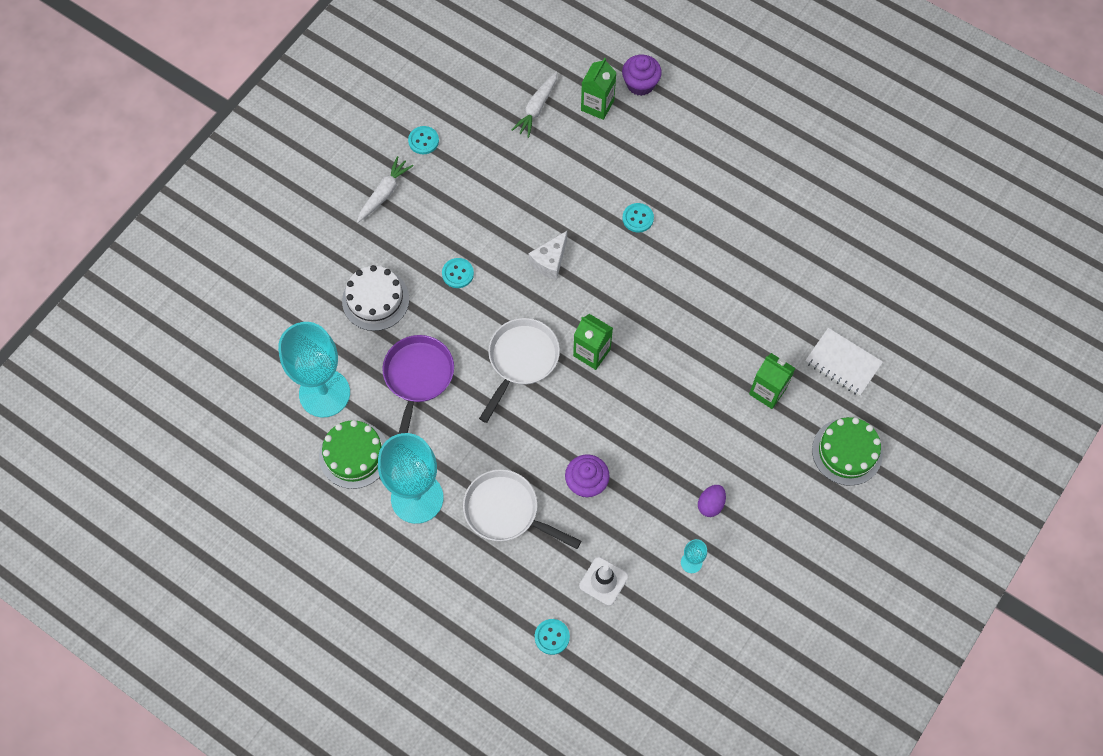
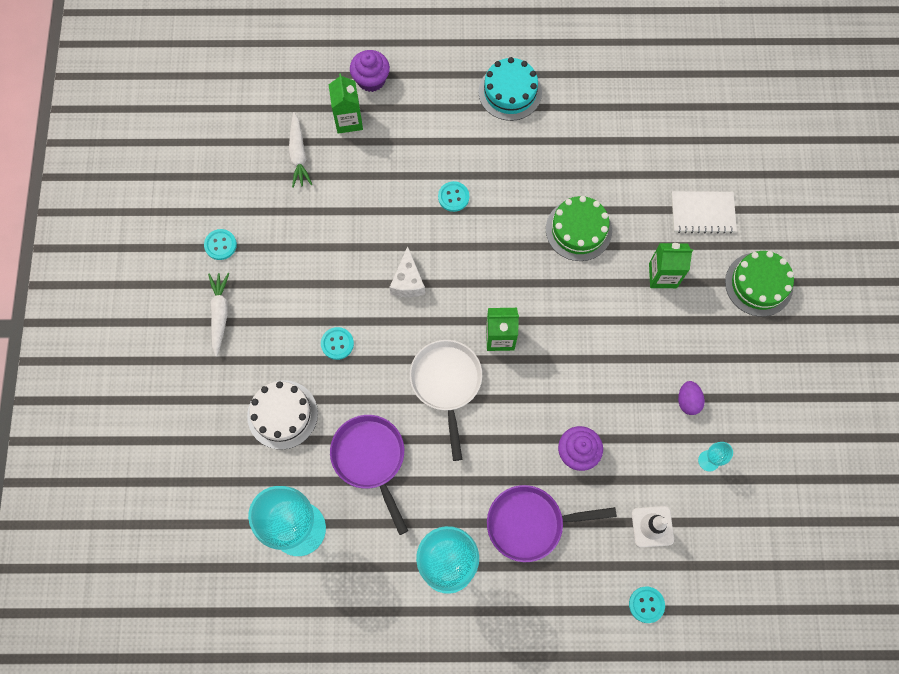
camera: 35 degrees left, 5 degrees up
green cake [319,420,387,489] -> green cake moved to [546,196,612,261]
white pan [463,469,581,549] -> purple pan [487,485,617,562]
none -> turquoise cake [478,57,542,121]

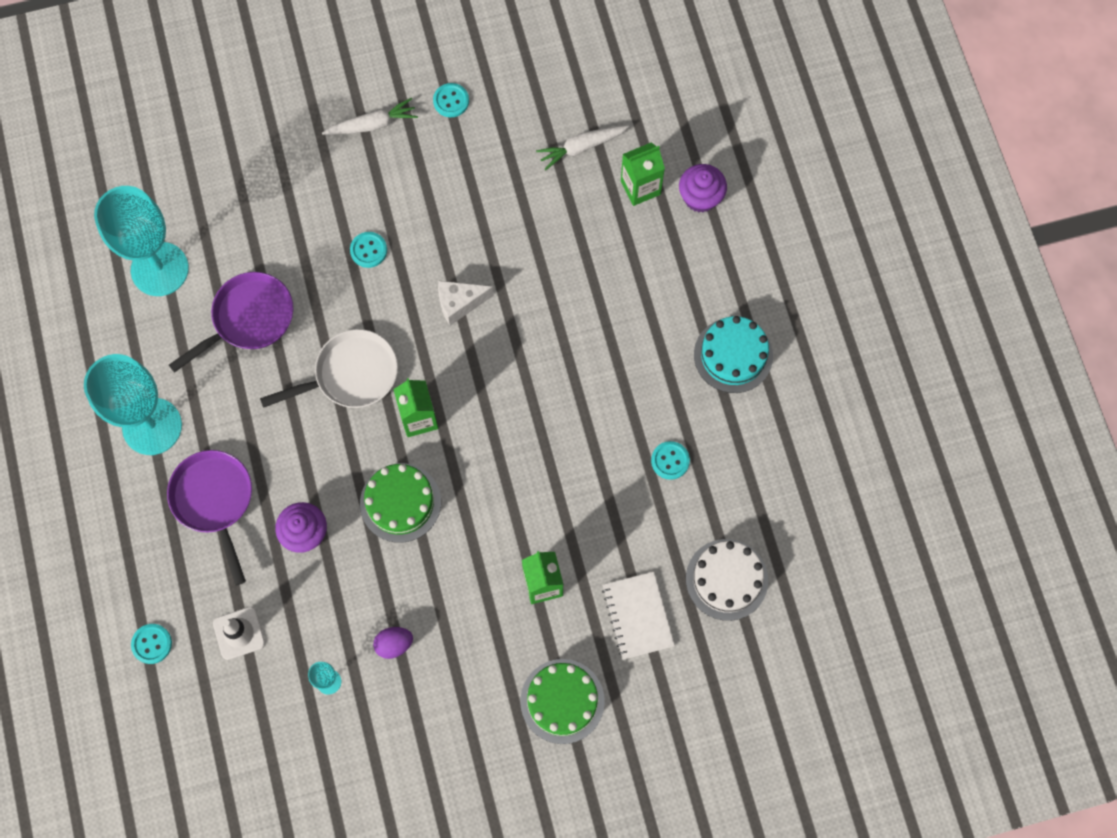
camera: 75 degrees right, 0 degrees up
white cake [247,380,318,450] -> white cake moved to [686,539,768,621]
turquoise button [438,181,469,212] -> turquoise button moved to [651,441,690,480]
green cake [546,196,612,261] -> green cake moved to [360,463,441,543]

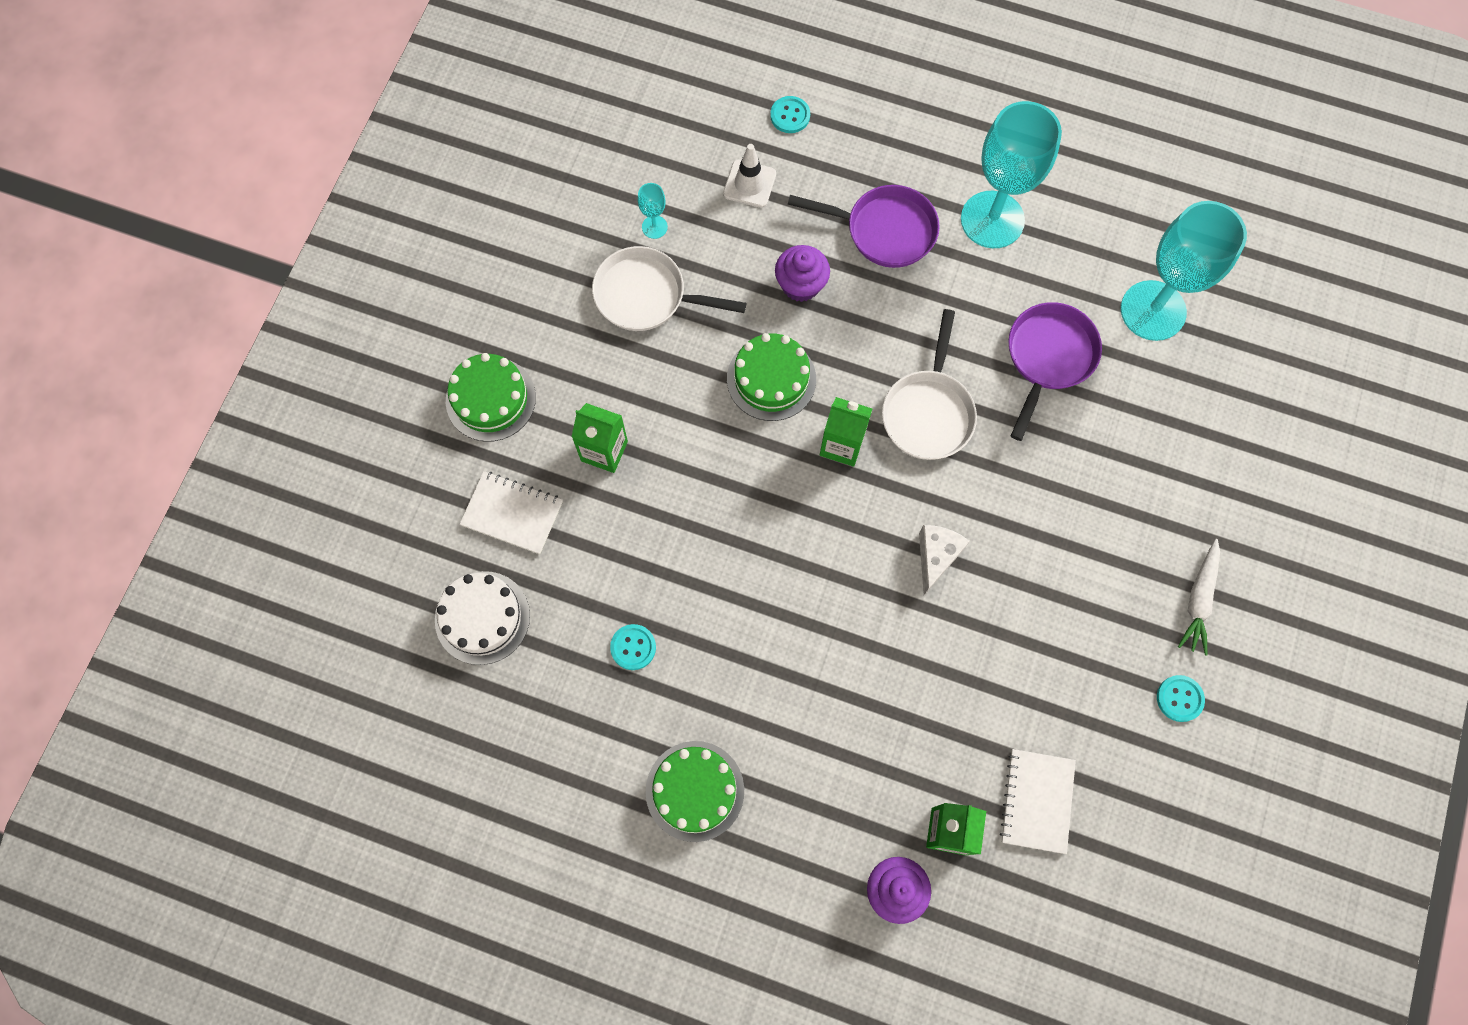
camera: 125 degrees right, 0 degrees up
purple pan [169,272,293,372] -> purple pan turned 150 degrees counterclockwise [1008,302,1102,441]
turquoise button [350,232,387,268] -> none
purple egg [373,627,413,659] -> white pan [592,246,746,331]
white carrot [536,125,630,170] -> white notebook [1000,749,1076,854]
turquoise cake [694,316,773,393] -> green cake [646,741,744,842]

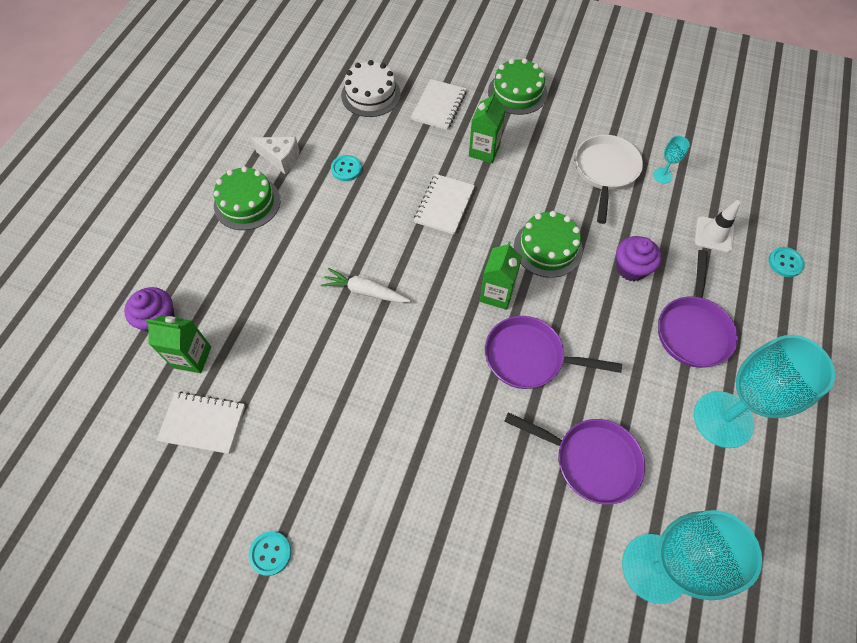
camera: 90 degrees right, 10 degrees down
white pan [882,309,977,460] -> purple pan [485,316,622,389]
white cheese [919,525,970,595] -> white cheese moved to [251,137,299,175]
white carrot [1178,539,1220,655] -> white carrot moved to [321,268,410,303]
none -> white notebook [414,174,475,235]

